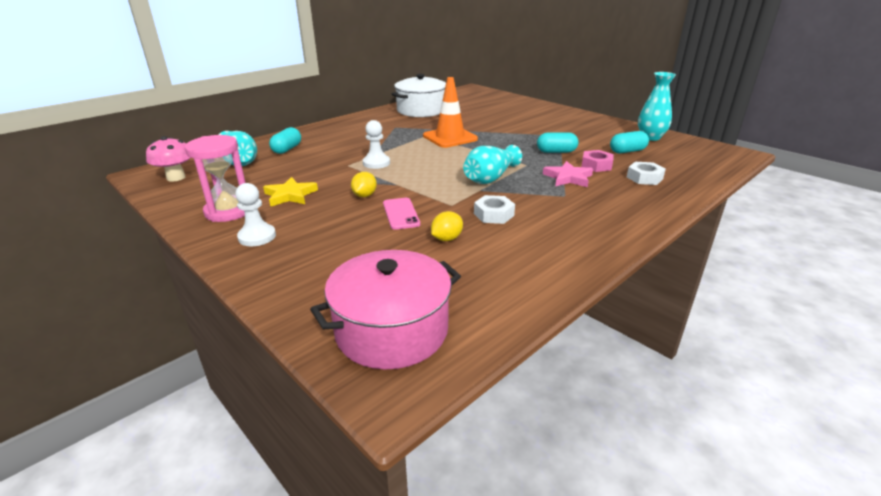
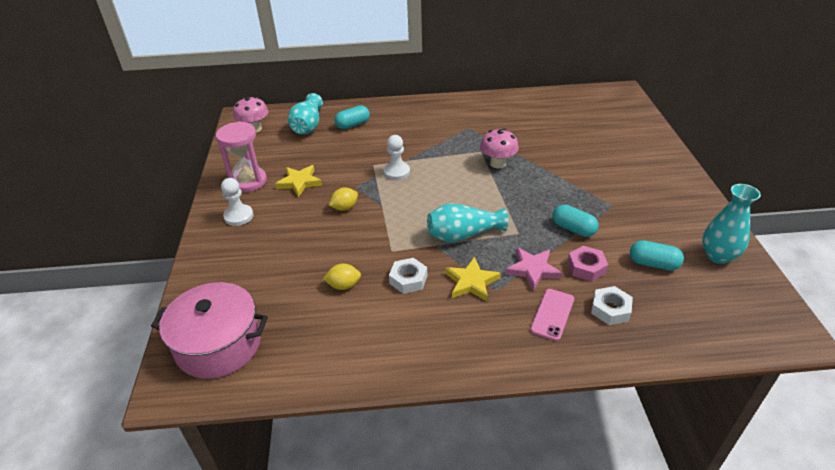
camera: 40 degrees right, 10 degrees up
pink phone [383,198,420,230] -> pink phone moved to [530,289,574,341]
white pot [392,74,446,117] -> none
orange traffic cone [423,77,478,148] -> pink mushroom [480,129,519,168]
none -> yellow star [445,256,501,301]

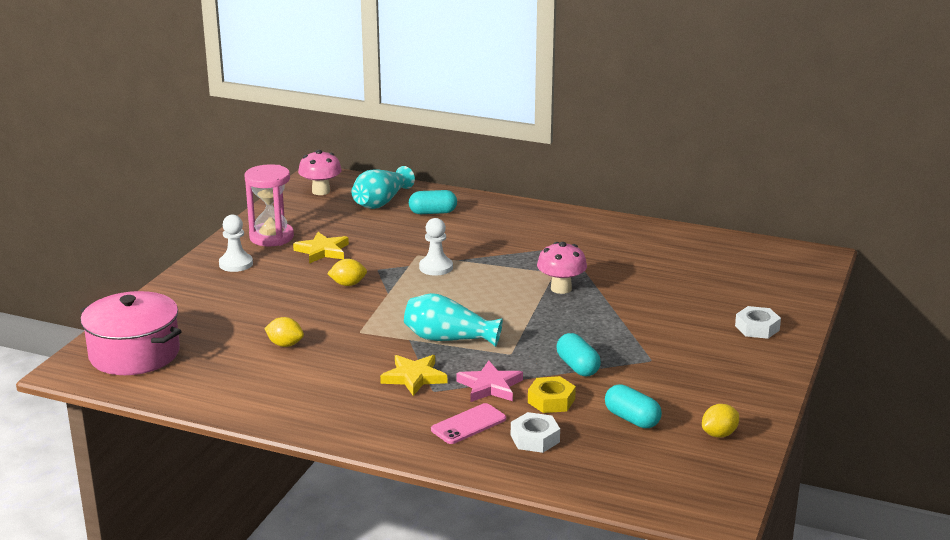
camera: 25 degrees right, 15 degrees down
white nut [389,258,427,294] -> white nut moved to [735,306,781,339]
pink nut [568,246,608,282] -> yellow nut [528,376,576,413]
turquoise vase [702,184,761,264] -> yellow lemon [702,404,739,438]

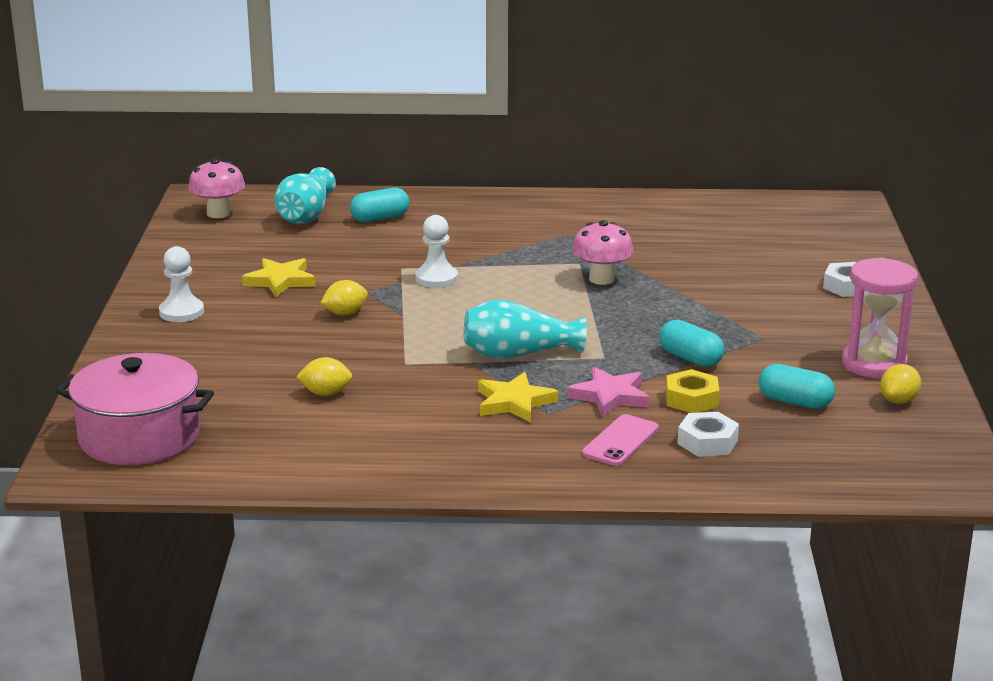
camera: 20 degrees left, 0 degrees up
pink hourglass [244,164,294,246] -> pink hourglass moved to [842,257,918,378]

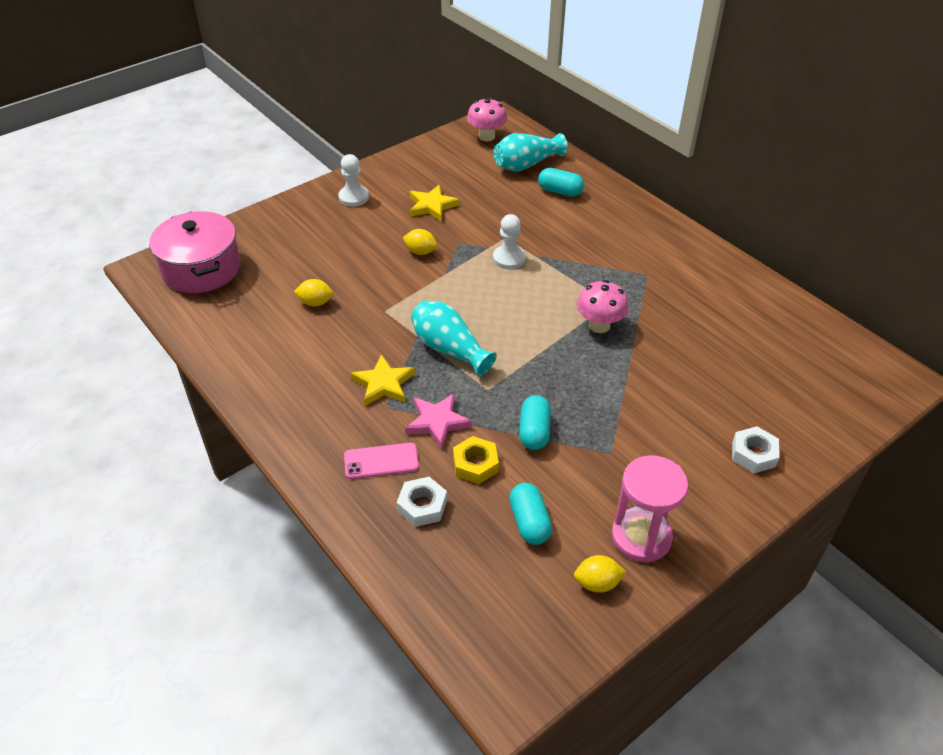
camera: 50 degrees right, 20 degrees up
yellow lemon [296,357,352,396] -> yellow lemon turned 45 degrees counterclockwise [294,279,333,306]

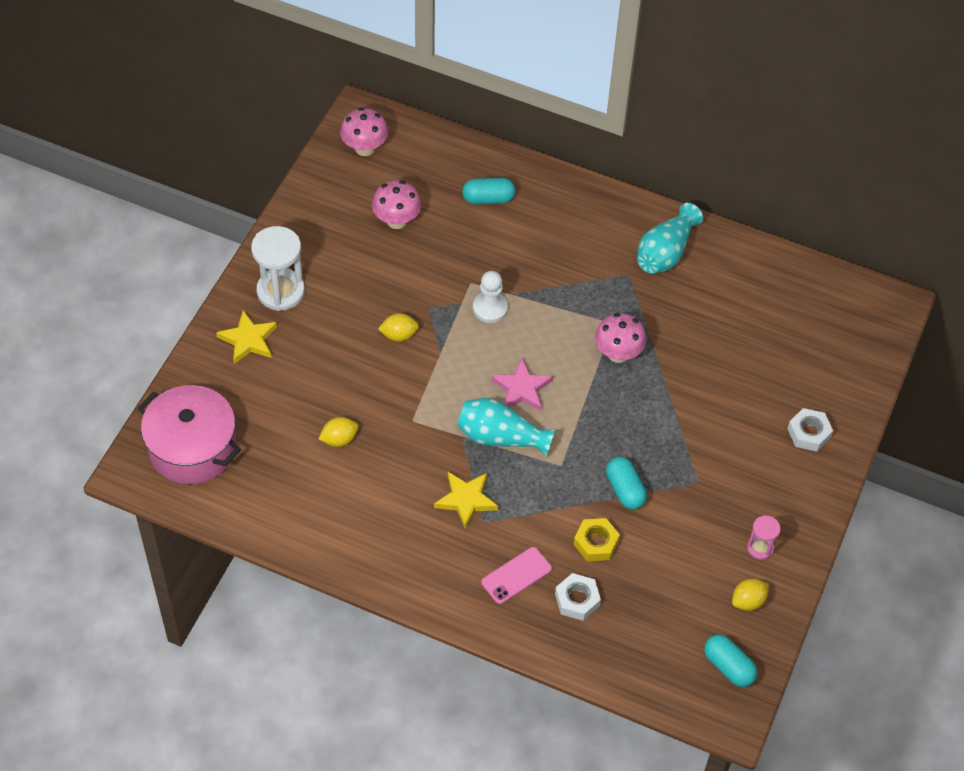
camera: 30 degrees left, 10 degrees up
white pawn [338,154,369,207] -> white hourglass [251,226,305,311]
pink star [405,394,472,449] -> pink star moved to [491,358,553,411]
yellow star [410,185,459,221] -> yellow star moved to [216,310,277,364]
turquoise vase [493,133,568,171] -> turquoise vase moved to [637,203,703,274]
turquoise capsule [509,483,552,545] -> turquoise capsule moved to [704,635,757,687]
pink hourglass [612,455,688,563] -> pink hourglass [747,515,781,560], size x0.52
none -> pink mushroom [372,180,421,229]

